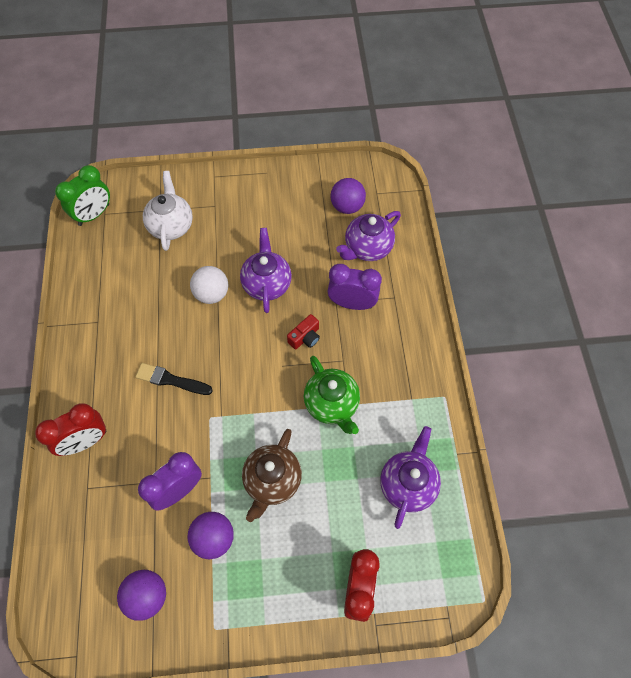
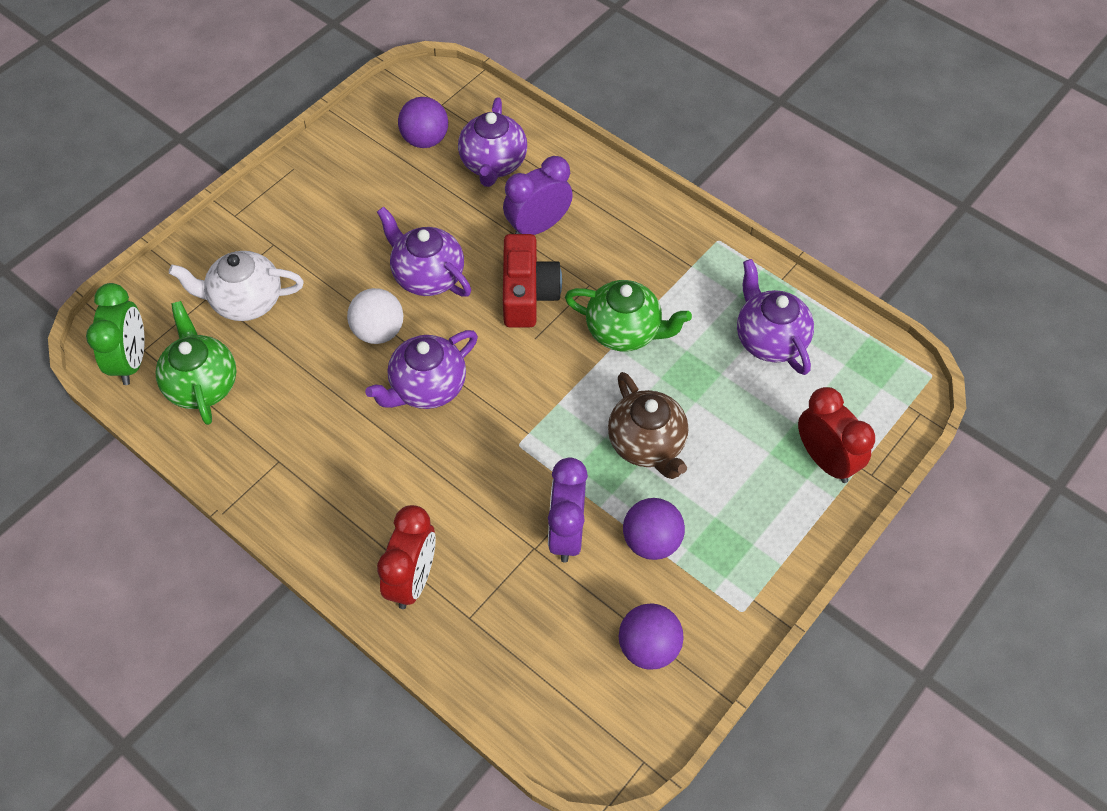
camera: 45 degrees left, 5 degrees down
black brush [135,363,213,395] -> none
white teapot [143,171,193,251] -> white teapot turned 45 degrees counterclockwise [169,251,304,321]
red camera [287,314,320,349] -> red camera [503,234,562,327], size x1.78
none -> green teapot [156,301,237,425]
none -> purple teapot [365,330,478,409]

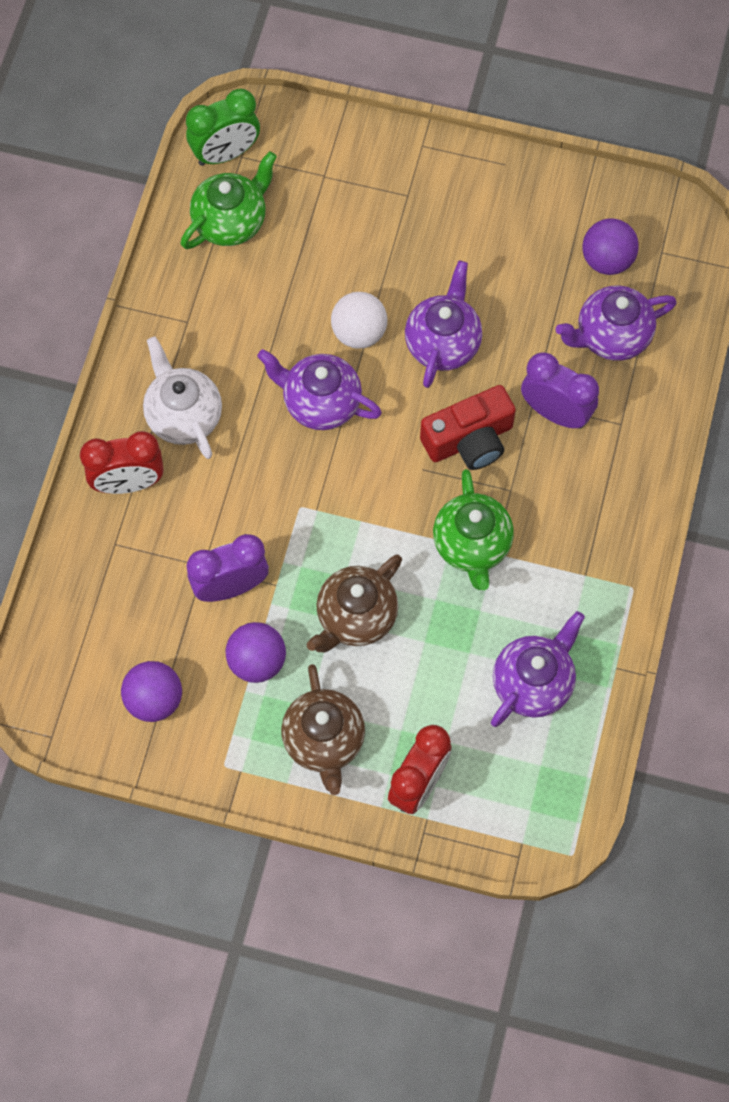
camera: 65 degrees right, 10 degrees up
white teapot [169,251,304,321] -> white teapot moved to [143,336,222,459]
none -> brown teapot [281,664,365,795]

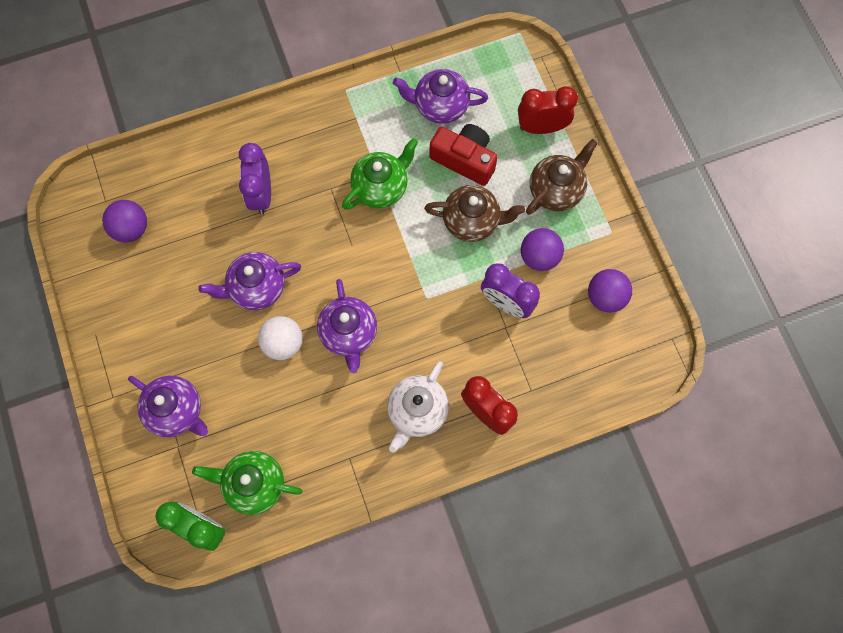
camera: 125 degrees left, 5 degrees up
red camera [420,385,516,470] -> red camera moved to [429,124,498,186]
purple teapot [556,286,677,361] -> purple teapot moved to [128,376,208,437]

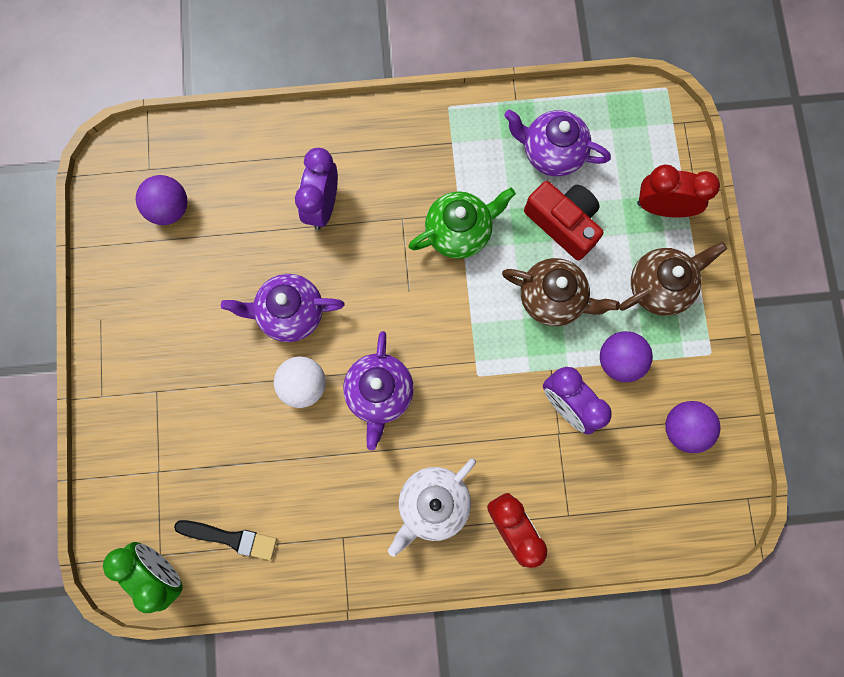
camera: 15 degrees right, 5 degrees up
purple teapot [128,376,208,437] -> none
green teapot [192,451,302,515] -> black brush [174,520,277,560]

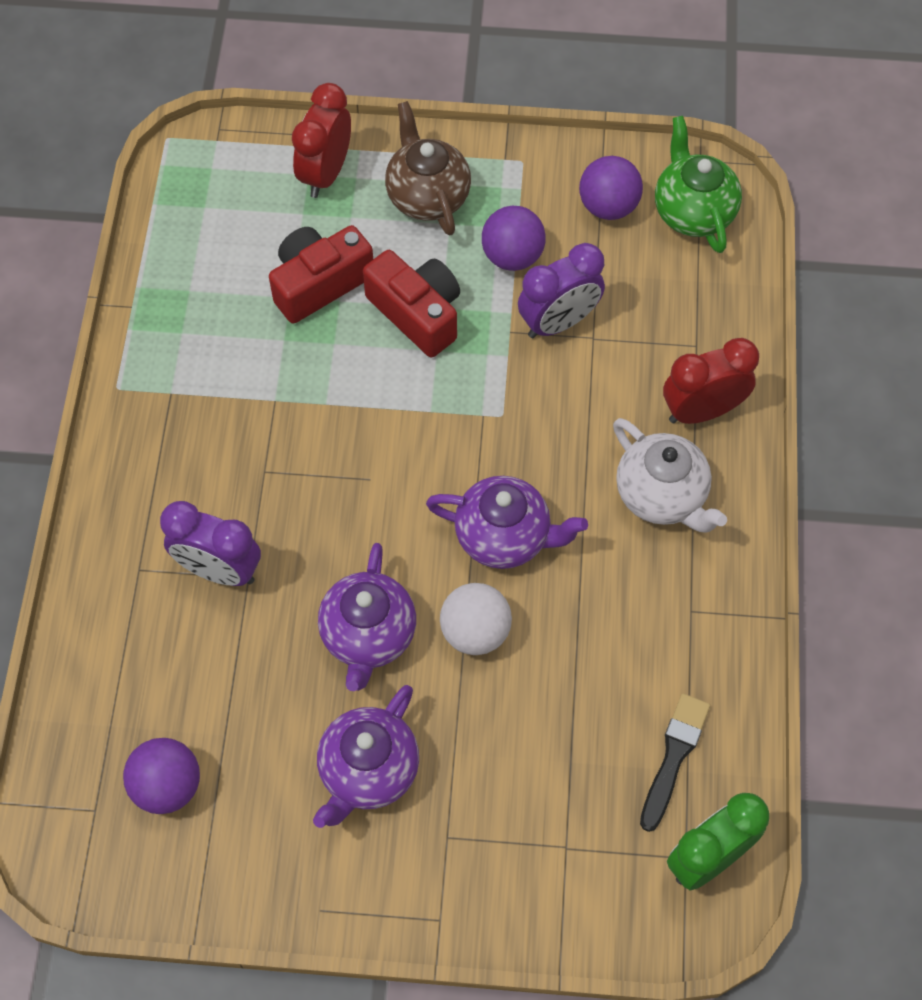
camera: 80 degrees left, 15 degrees down
green teapot [408,188,516,259] -> green teapot moved to [655,116,742,253]
brown teapot [502,258,620,326] -> red camera [363,250,460,357]
purple teapot [504,110,611,176] -> purple teapot moved to [313,685,419,828]

